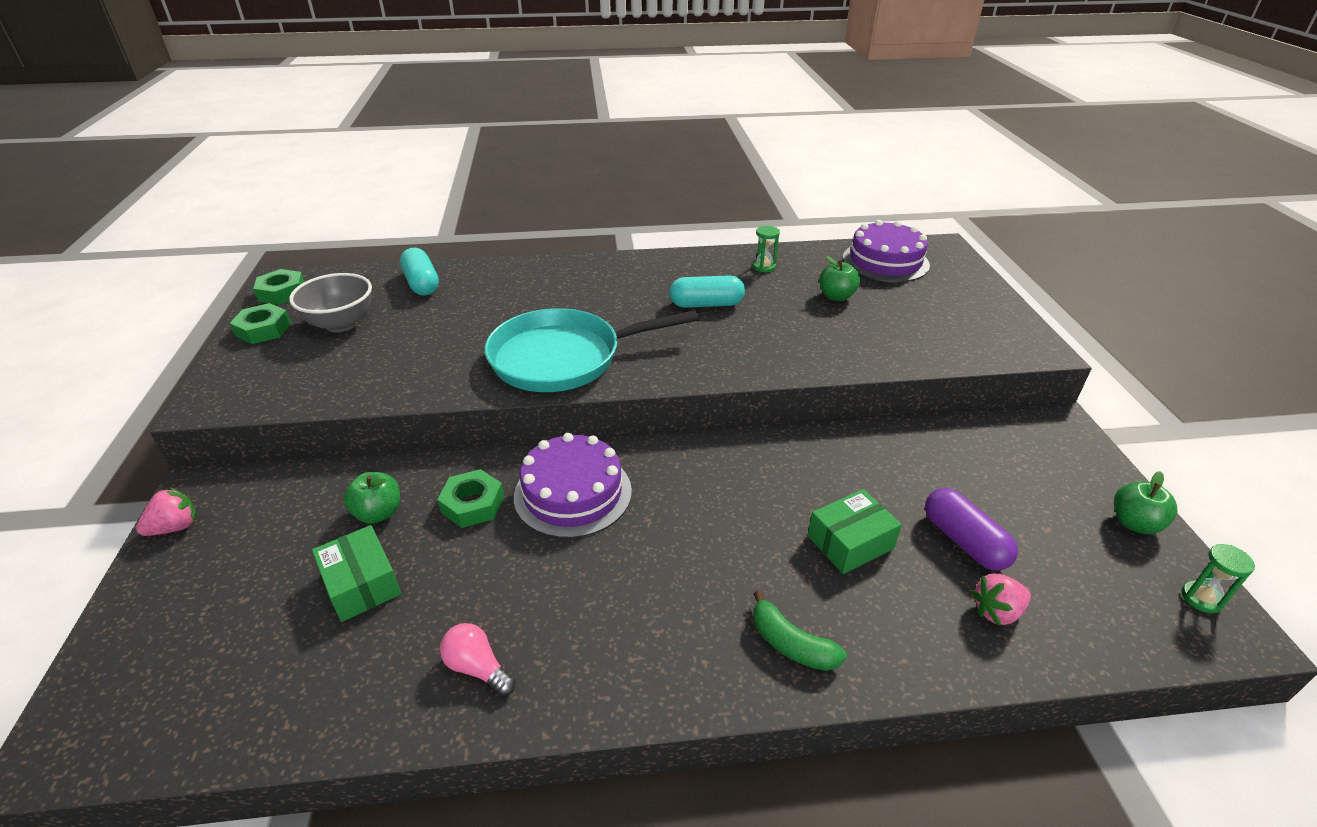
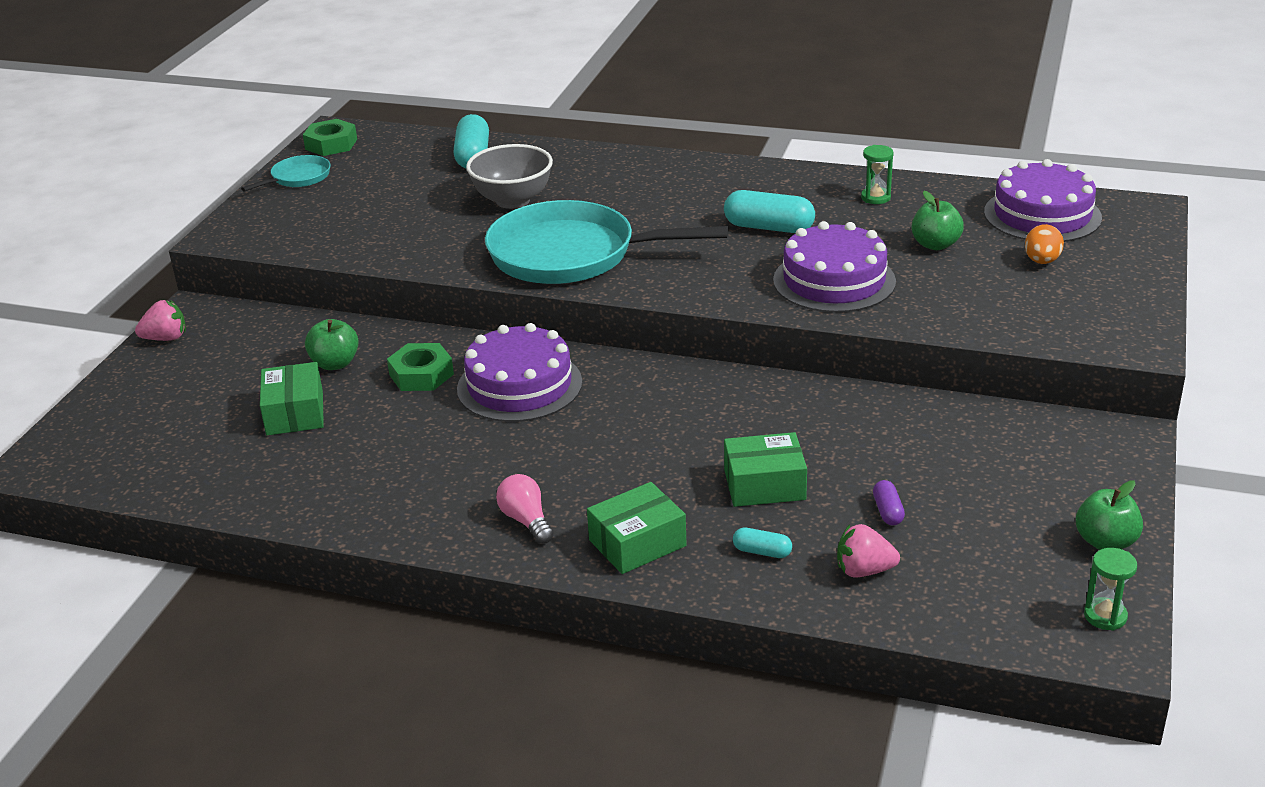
camera: 25 degrees right, 5 degrees down
green nut [230,303,291,344] -> turquoise pan [241,155,331,192]
grey bowl [289,273,372,332] -> grey bowl moved to [466,144,553,209]
pink light bulb [440,623,516,696] -> pink light bulb moved to [496,474,554,544]
green banana [753,590,847,671] -> green box [587,482,687,574]
purple capsule [925,488,1018,571] -> purple capsule [873,480,905,525], size x0.51
none -> turquoise capsule [733,527,792,558]
none -> purple cake [773,221,896,313]
none -> orange egg [1025,224,1064,264]

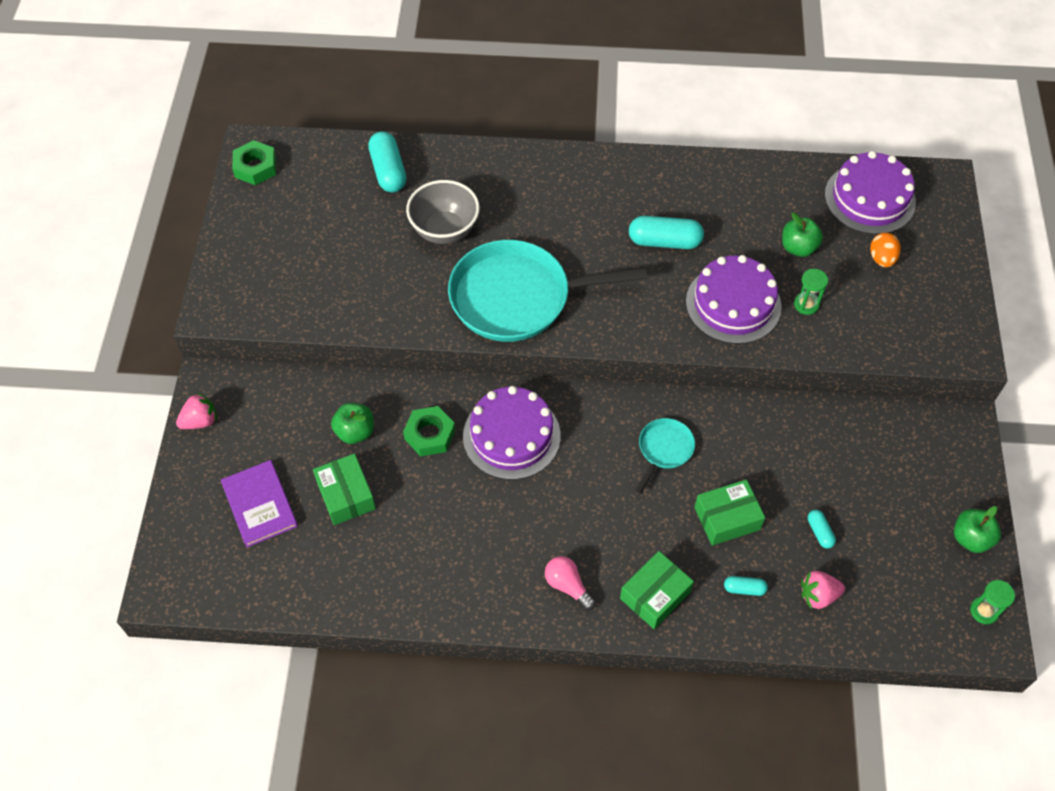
camera: 15 degrees left, 25 degrees up
turquoise pan [241,155,331,192] -> turquoise pan moved to [635,418,695,494]
green hourglass [861,145,894,204] -> green hourglass moved to [794,269,828,315]
purple capsule [873,480,905,525] -> turquoise capsule [808,510,836,549]
none -> purple book [221,460,298,547]

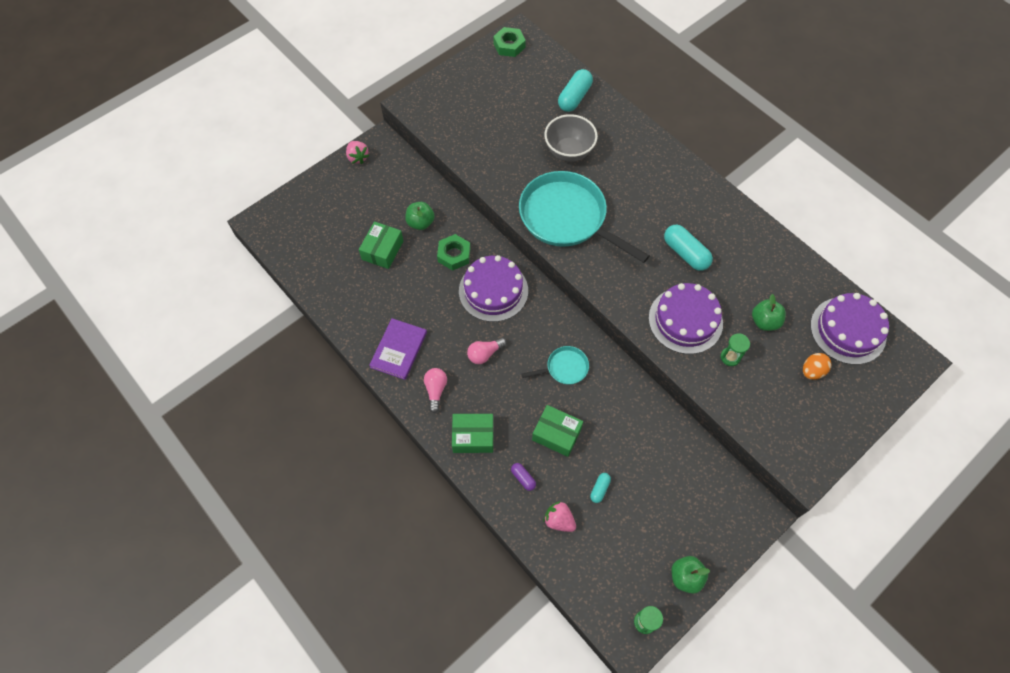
camera: 45 degrees right, 5 degrees up
pink strawberry [176,393,217,429] -> pink strawberry turned 45 degrees clockwise [346,141,370,164]
purple book [221,460,298,547] -> purple book moved to [369,318,427,380]
turquoise capsule [724,576,768,596] -> purple capsule [511,463,536,491]
none -> pink light bulb [467,338,507,364]

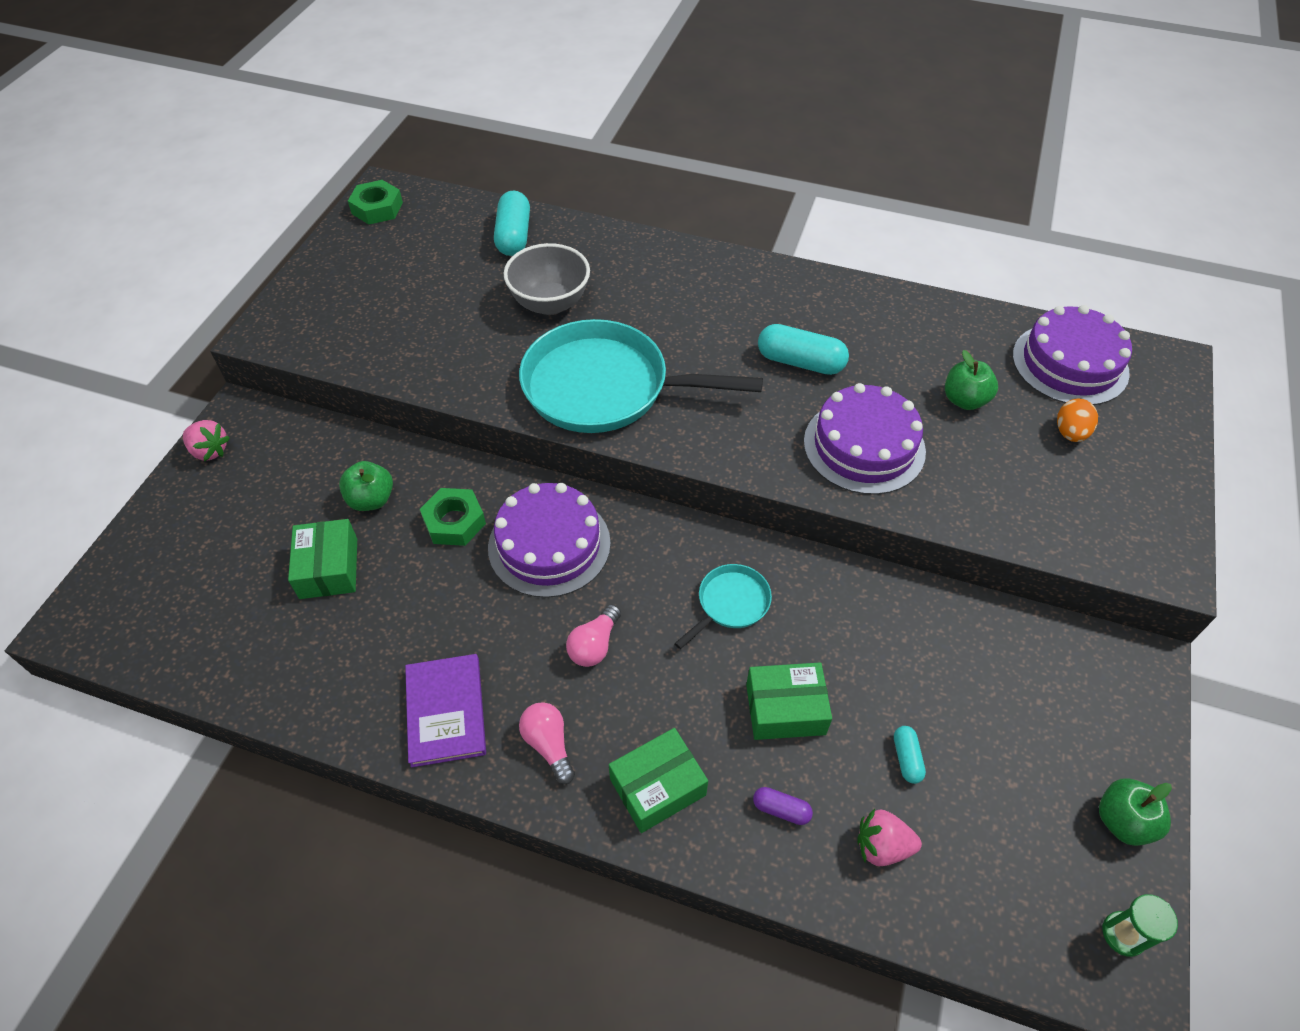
camera: 30 degrees left, 10 degrees down
green hourglass [721,333,750,366] -> none

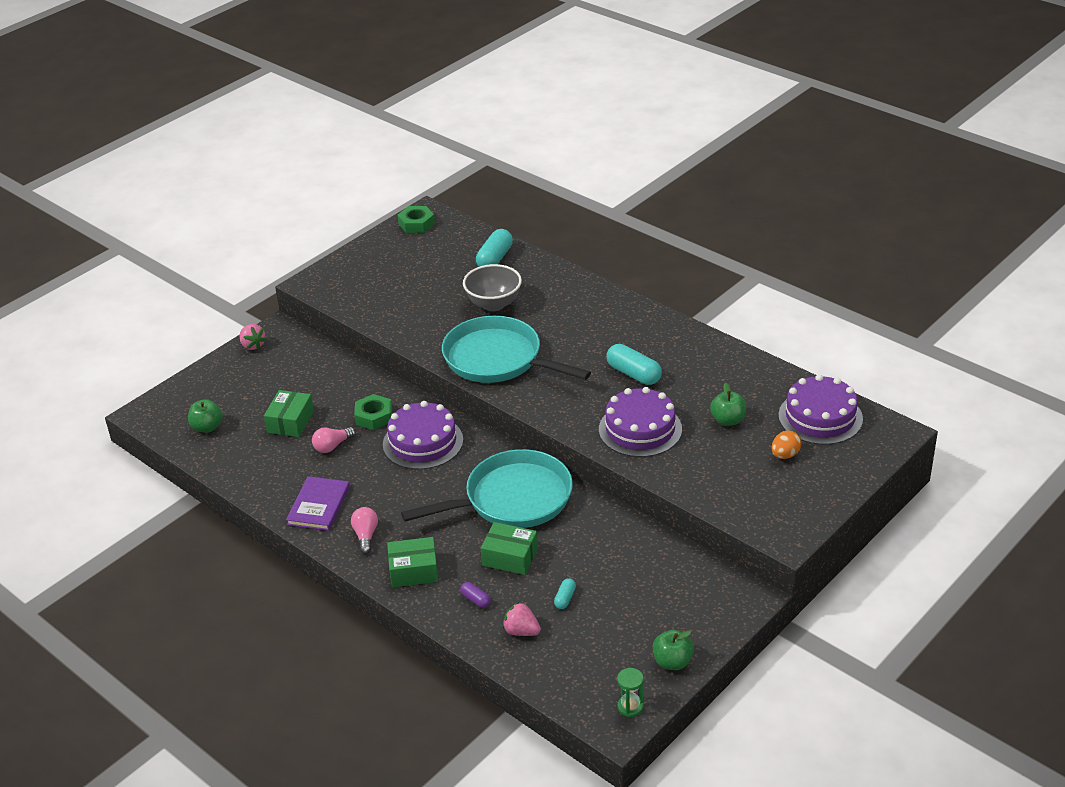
camera: 25 degrees right, 15 degrees down
green apple [339,461,393,511] -> green apple moved to [188,399,223,433]
pink light bulb [566,604,621,667] -> pink light bulb moved to [312,427,356,453]
turquoise pan [675,564,772,649] -> turquoise pan [401,449,573,528], size x2.21

